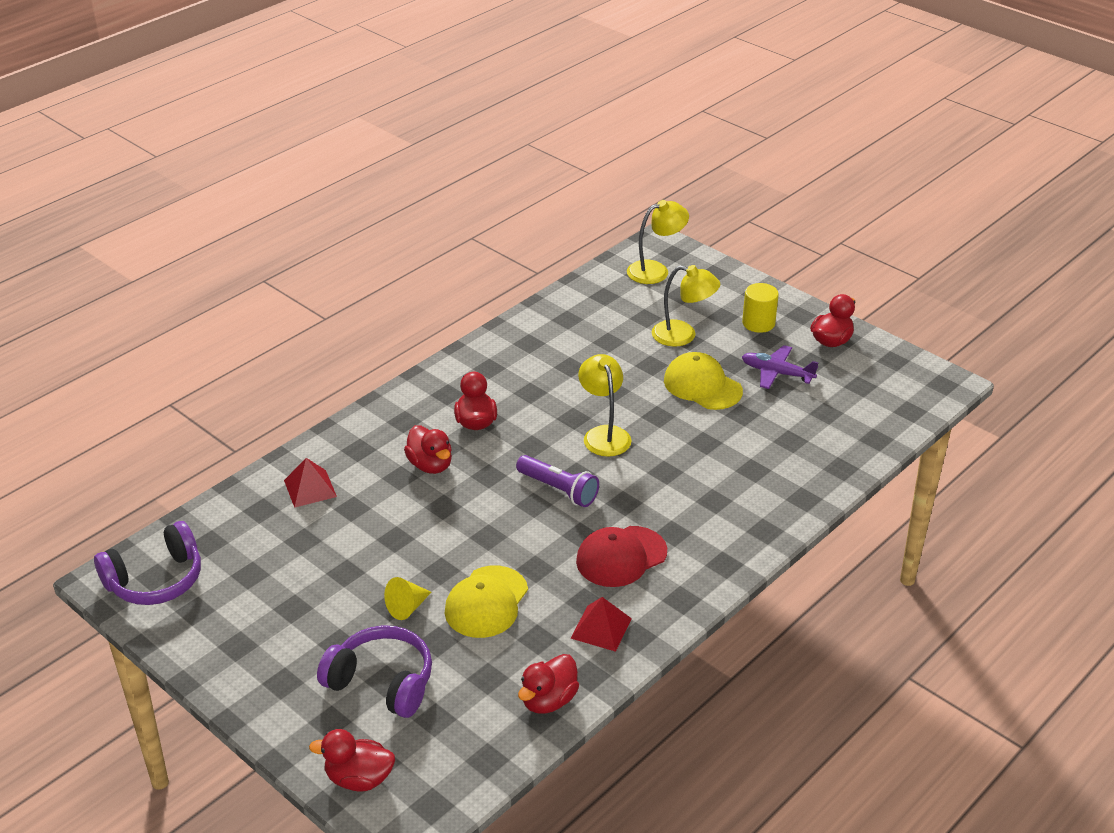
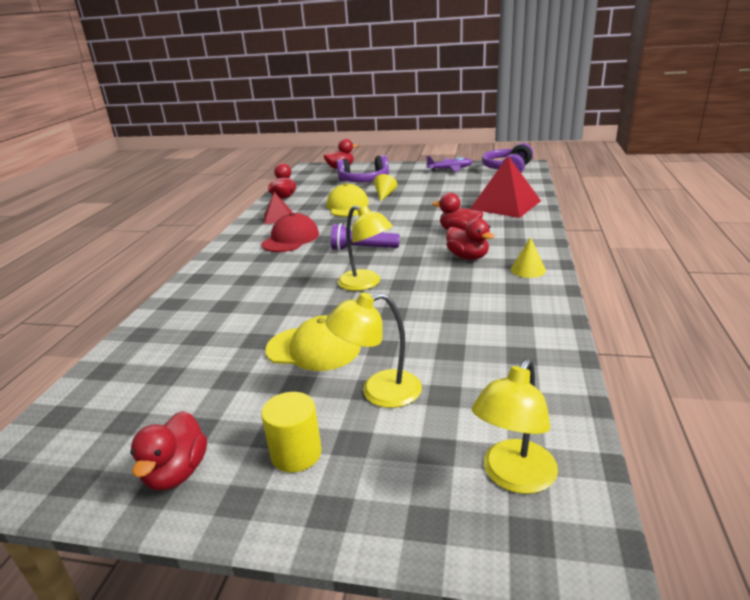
camera: 150 degrees right, 10 degrees down
red pyramid [284,458,337,508] -> red pyramid [470,156,541,218], size x1.82
purple plane [742,345,819,389] -> purple plane moved to [426,156,473,172]
none -> yellow cone [511,237,546,278]

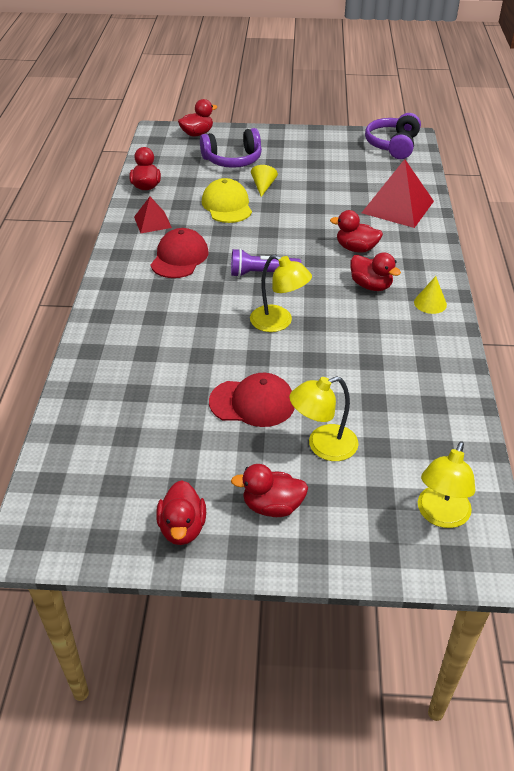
camera: 10 degrees left, 15 degrees up
yellow cylinder [261,392,322,472] -> red duck [231,464,308,517]
yellow cap [265,315,361,371] -> red cap [209,373,295,427]
purple plane [426,156,473,172] -> none

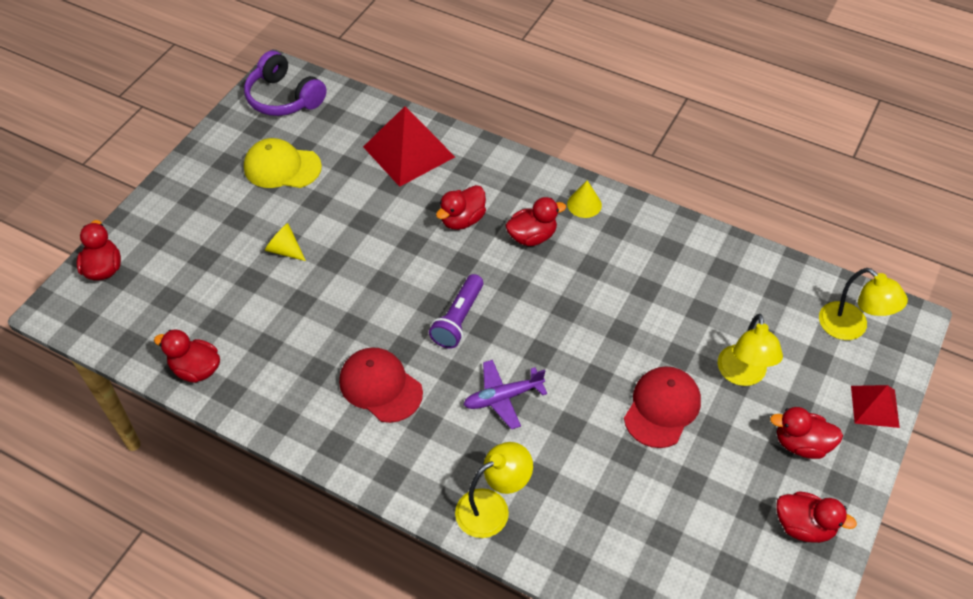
camera: 65 degrees left, 10 degrees up
red pyramid [134,197,172,233] -> red pyramid moved to [851,385,900,428]
purple headphones [200,128,262,168] -> none
yellow cap [202,178,252,223] -> yellow cap moved to [244,138,322,188]
red duck [231,464,308,517] -> red duck turned 75 degrees clockwise [770,407,843,459]
yellow lamp [250,255,312,332] -> yellow lamp moved to [455,442,533,538]
none -> purple plane [464,360,547,429]

